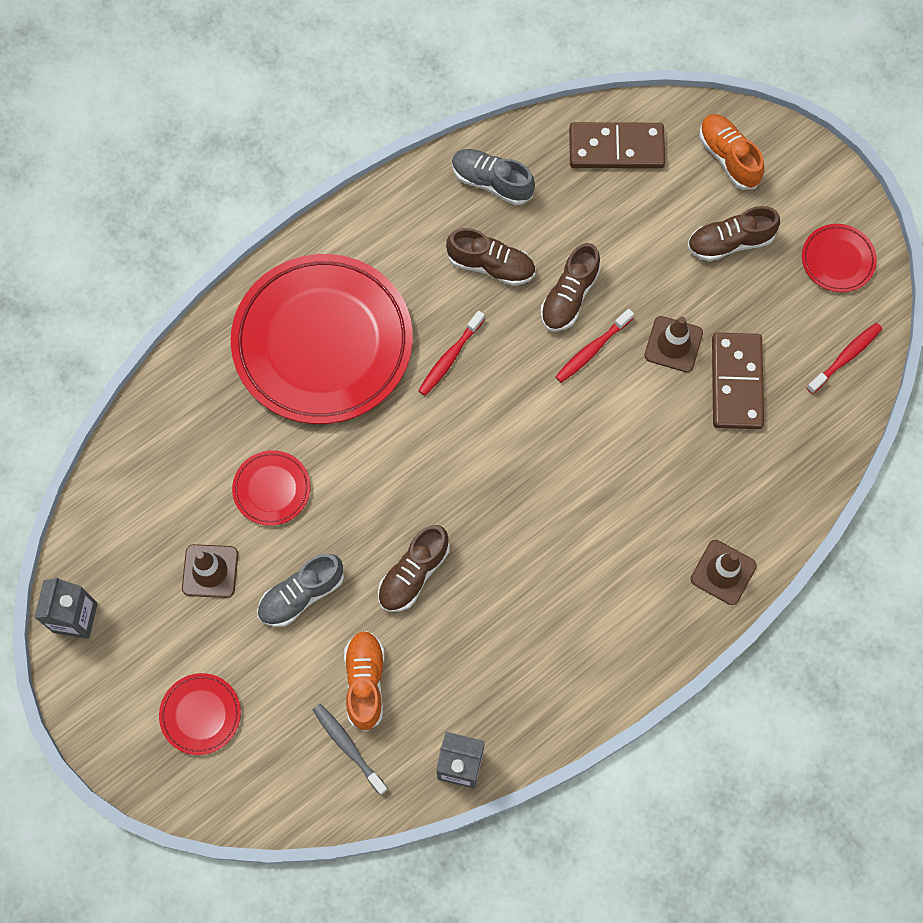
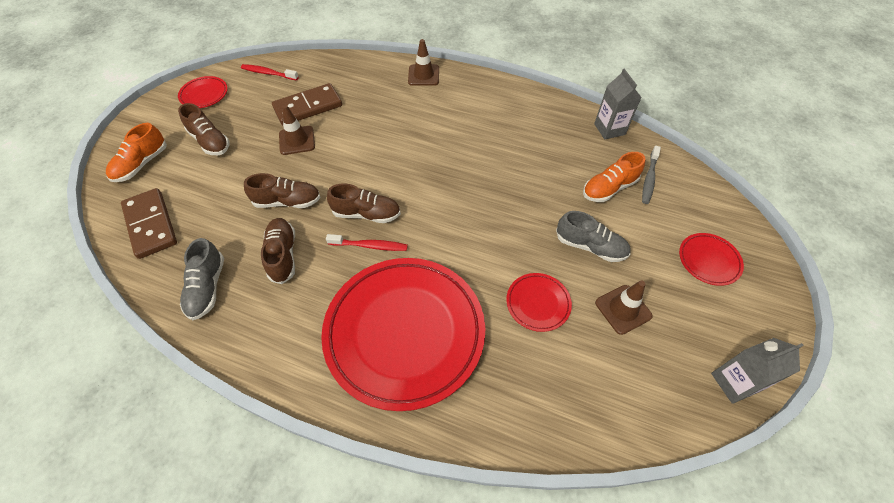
camera: 120 degrees left, 15 degrees down
brown shoe [378,525,450,612] -> brown shoe moved to [327,184,401,223]
red toothbrush [555,309,634,383] -> none

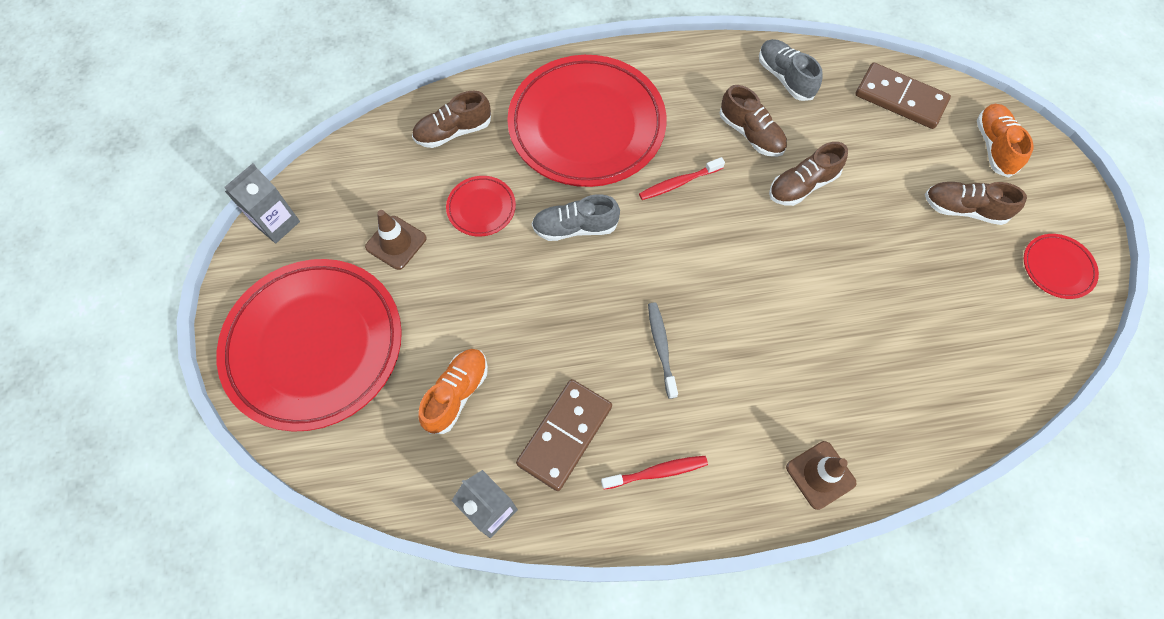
camera: 150 degrees right, 10 degrees up
red toothbrush [241,64,299,80] -> red toothbrush moved to [601,456,708,490]
brown domino [272,83,342,125] -> brown domino moved to [516,379,612,491]
brown traffic cone [279,105,315,155] -> none
brown shoe [327,184,401,223] -> brown shoe moved to [412,91,491,148]
grey shoe [556,211,630,262] -> grey shoe moved to [532,194,620,241]
grey toothbrush [642,146,661,204] -> grey toothbrush moved to [648,302,678,399]
red plate [679,233,744,286] -> red plate [216,259,402,432], size x2.39

